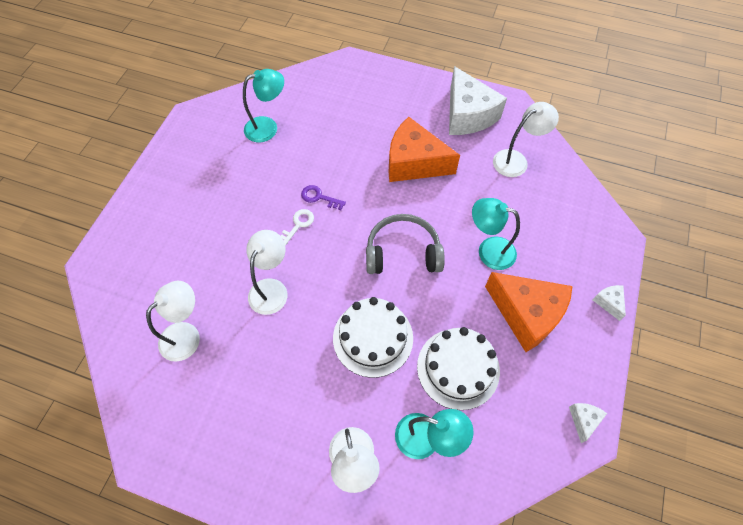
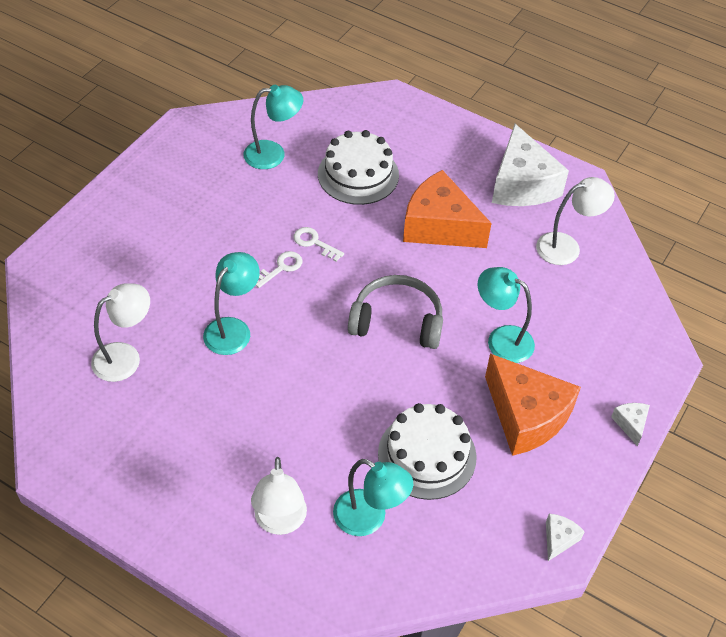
camera: 10 degrees right, 10 degrees down
white lamp [246,230,287,315] -> turquoise lamp [203,252,260,355]
purple key [301,185,346,210] -> white key [293,227,344,262]
white cake [333,297,413,378] -> white cake moved to [318,130,399,205]

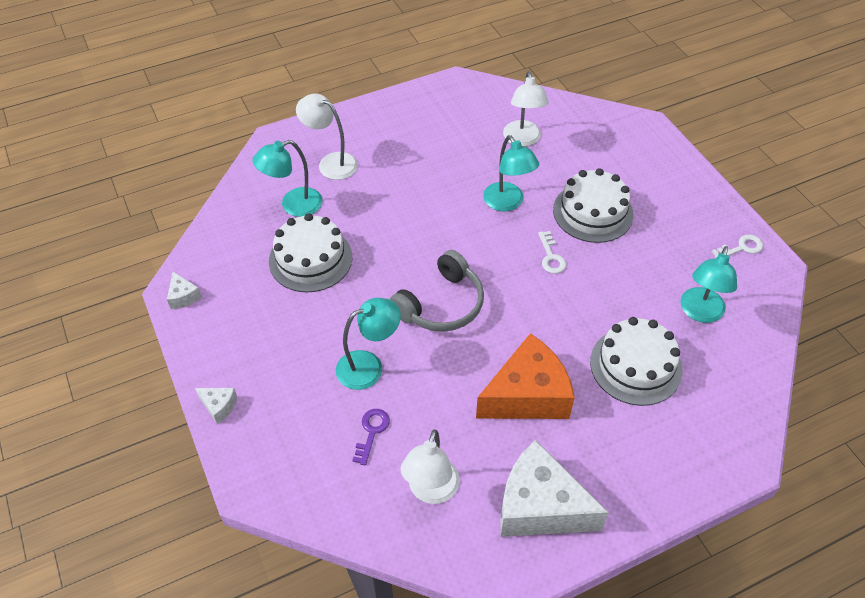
camera: 125 degrees right, 0 degrees up
white key [293,227,344,262] -> white key moved to [712,234,763,258]
orange cheese [485,354,581,456] -> none
none -> purple key [352,409,390,466]
none -> white cake [553,168,633,243]

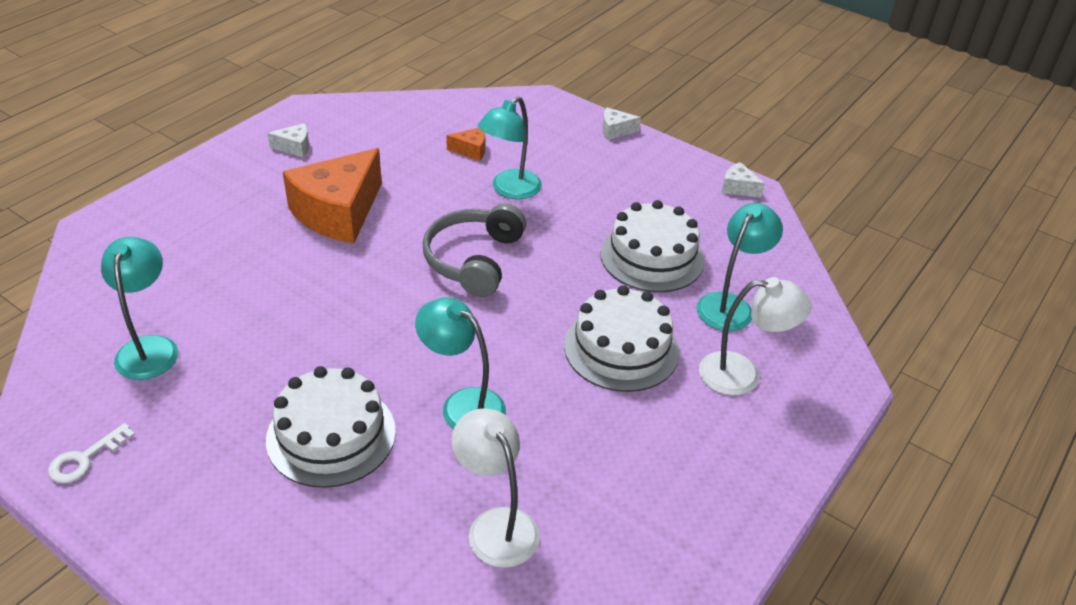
camera: 150 degrees right, 10 degrees down
purple key [352,409,390,466] -> orange cheese [446,128,485,161]
white lamp [400,430,460,504] -> none
white cheese [500,440,609,537] -> white cheese [267,123,309,157], size x0.42
white key [538,231,567,274] -> none
white cake [590,317,682,406] -> white cake moved to [564,285,679,392]

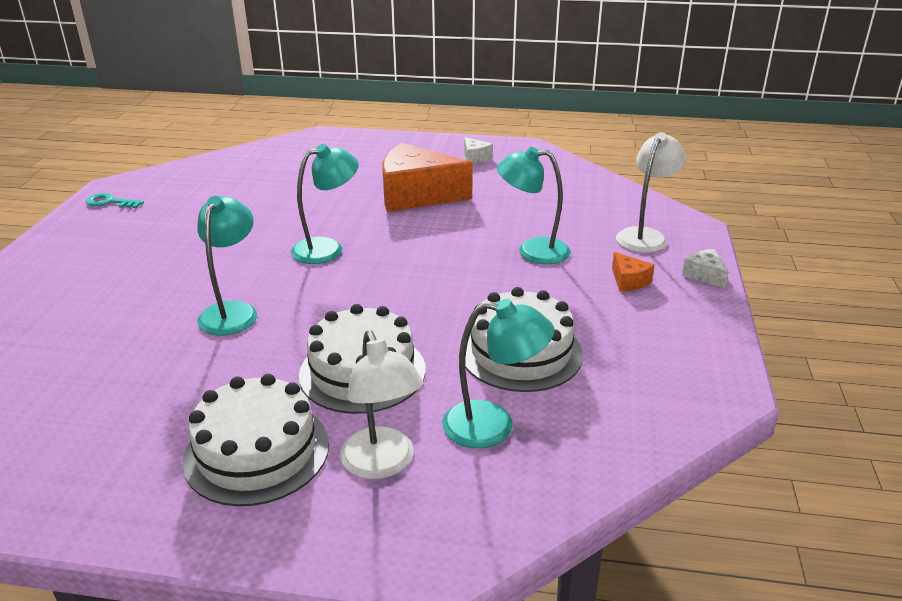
camera: 65 degrees right, 10 degrees down
white key [48,423,135,483] -> turquoise key [86,193,144,208]
turquoise lamp [101,237,178,380] -> turquoise lamp moved to [291,144,359,264]
white cake [266,366,396,488] -> white cake moved to [183,374,329,506]
grey headphones [423,203,526,297] -> none
orange cheese [446,128,485,161] -> orange cheese moved to [612,252,655,292]
white lamp [451,408,540,568] -> white lamp moved to [616,132,686,253]
white cheese [722,162,765,197] -> none

